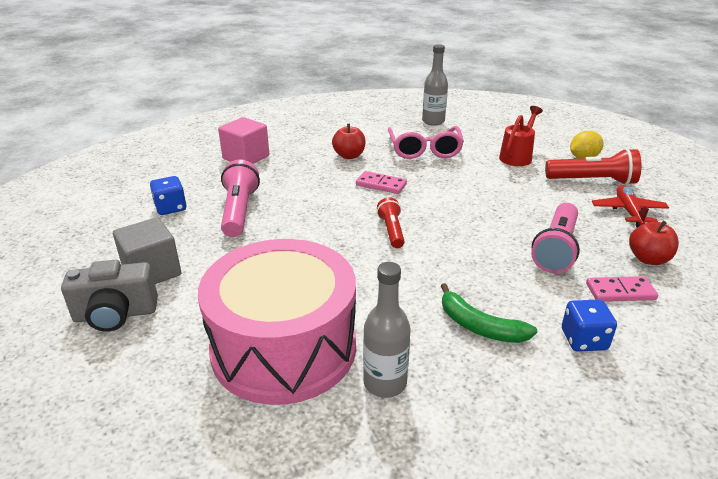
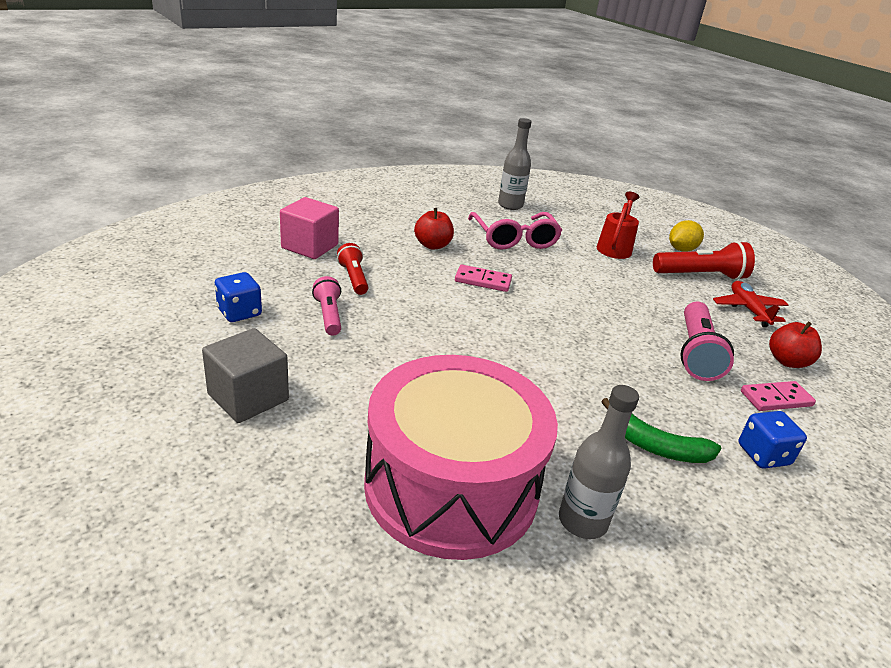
camera: 15 degrees left, 0 degrees up
grey camera [61,260,158,332] -> none
pink flashlight [221,159,260,237] -> pink flashlight [312,276,341,336], size x0.61
red flashlight [377,197,405,248] -> red flashlight moved to [337,243,368,295]

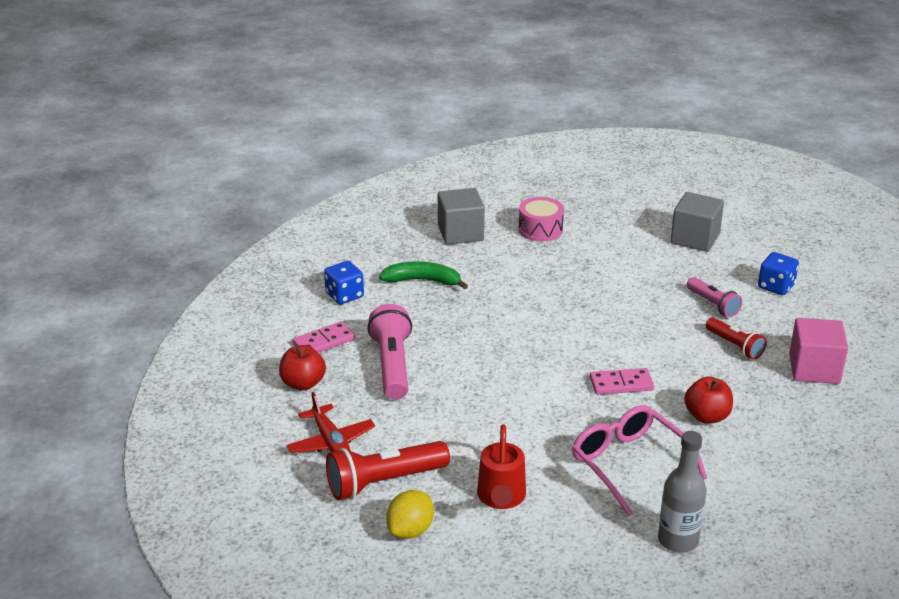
camera: 165 degrees right, 0 degrees up
pink drum [364,355,558,560] -> pink drum [519,197,564,242], size x0.42
grey bottle [559,385,639,539] -> grey cube [438,188,485,245]

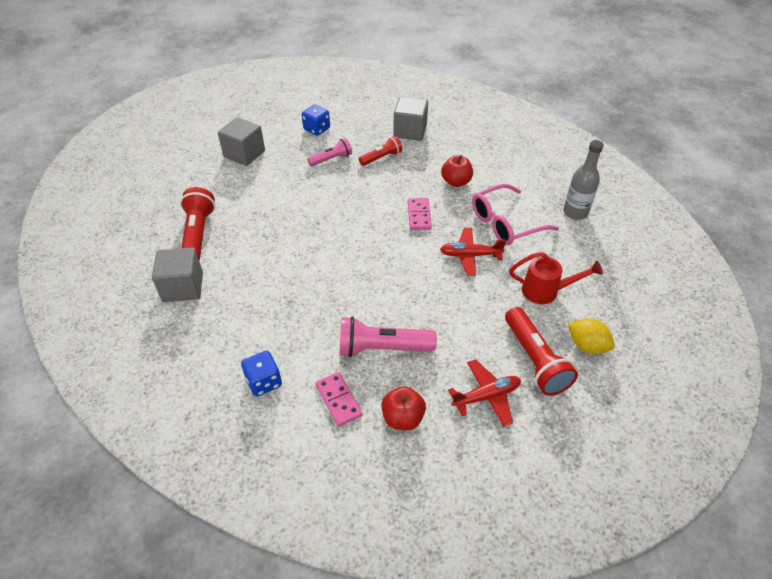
camera: 85 degrees left, 15 degrees up
green banana [379,261,468,289] -> none
pink drum [519,197,564,242] -> red flashlight [180,187,215,260]
pink cube [789,318,848,384] -> grey cube [393,97,428,141]
none -> red plane [440,228,506,276]

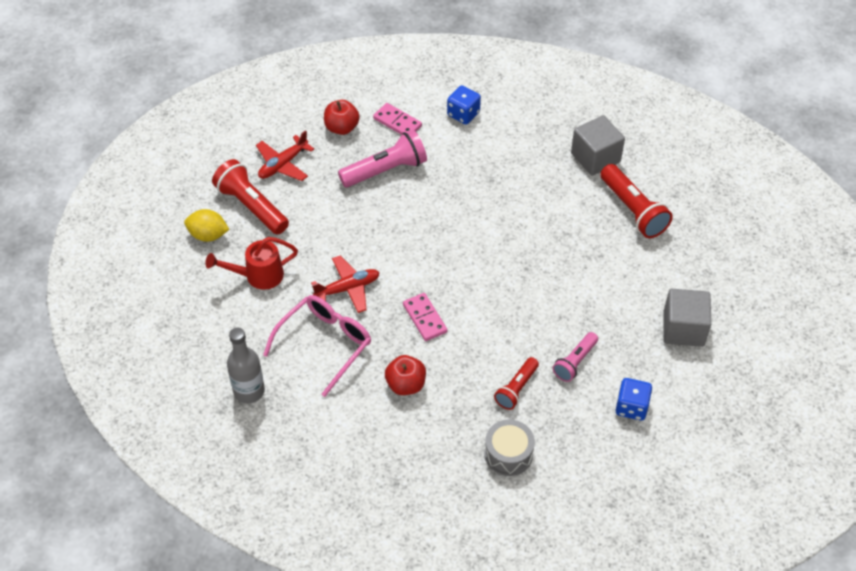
camera: 155 degrees right, 5 degrees up
grey cube [393,97,428,141] -> grey drum [485,419,535,476]

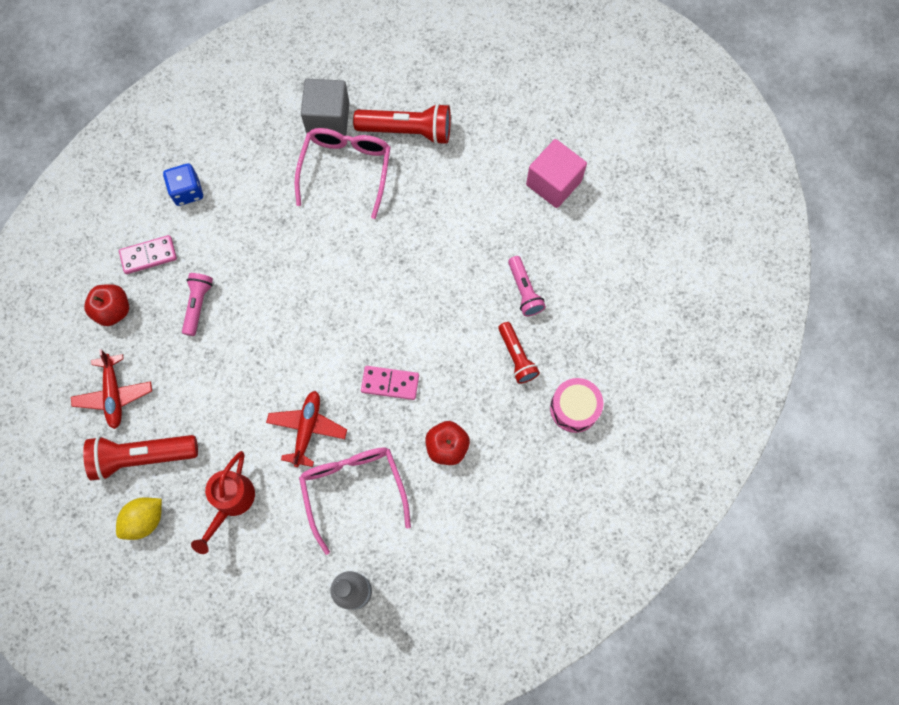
camera: 55 degrees left, 20 degrees up
pink flashlight [338,130,427,187] -> pink flashlight [182,273,213,336], size x0.61
grey drum [485,419,535,476] -> pink drum [550,378,603,433]
blue dice [616,378,652,421] -> none
grey cube [663,289,711,347] -> pink cube [526,139,587,208]
none -> pink glasses [295,128,391,219]

